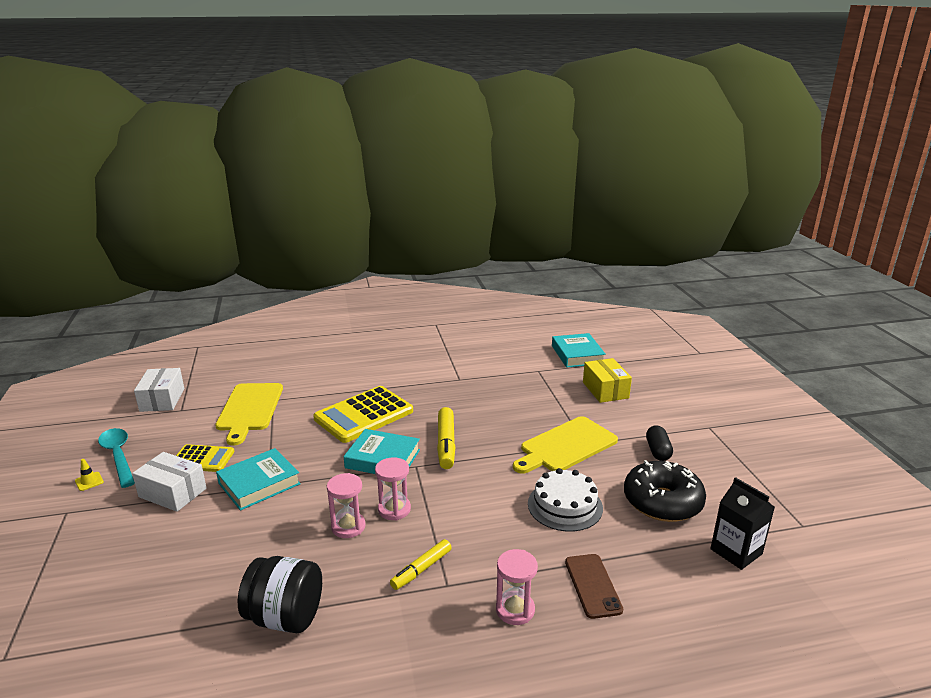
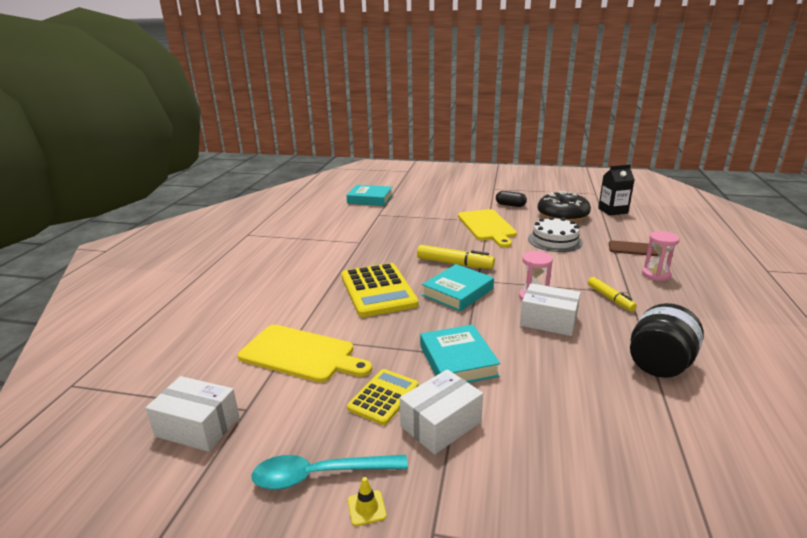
camera: 65 degrees left, 0 degrees up
pink hourglass [327,473,366,538] -> white box [520,283,581,336]
yellow box [583,358,632,403] -> none

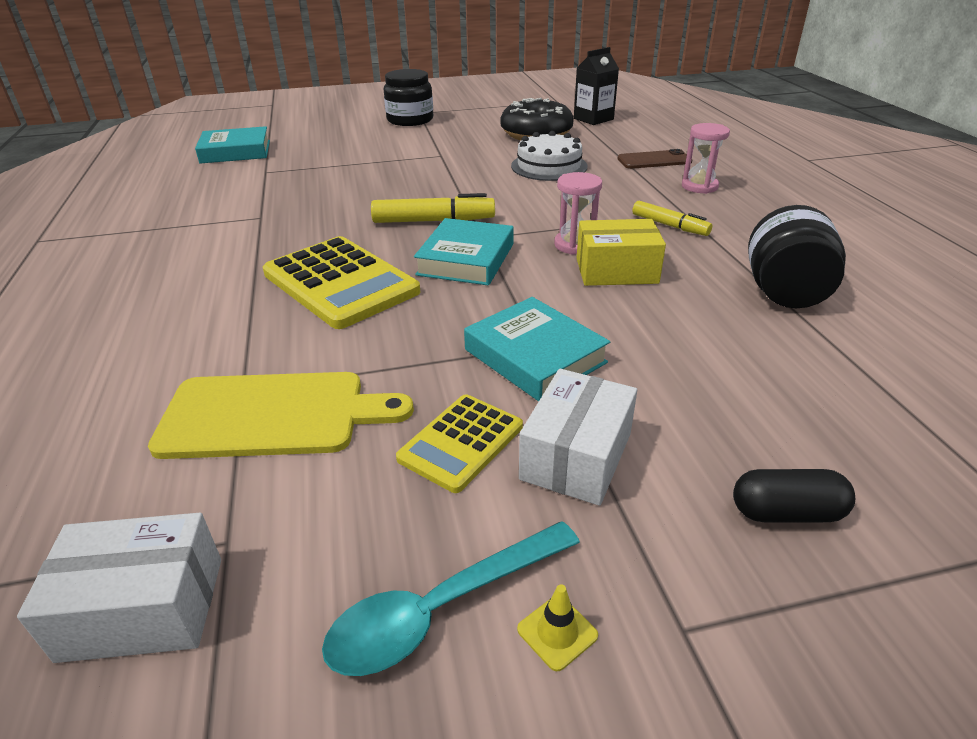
camera: 25 degrees left, 10 degrees up
yellow calculator [347,369,419,425] -> yellow calculator turned 150 degrees counterclockwise [396,394,523,493]
yellow cutting board [458,209,517,248] -> none
black capsule [496,191,527,207] -> black capsule moved to [733,469,855,522]
white box [520,283,581,336] -> yellow box [577,219,666,286]
none -> black jar [384,69,433,126]

